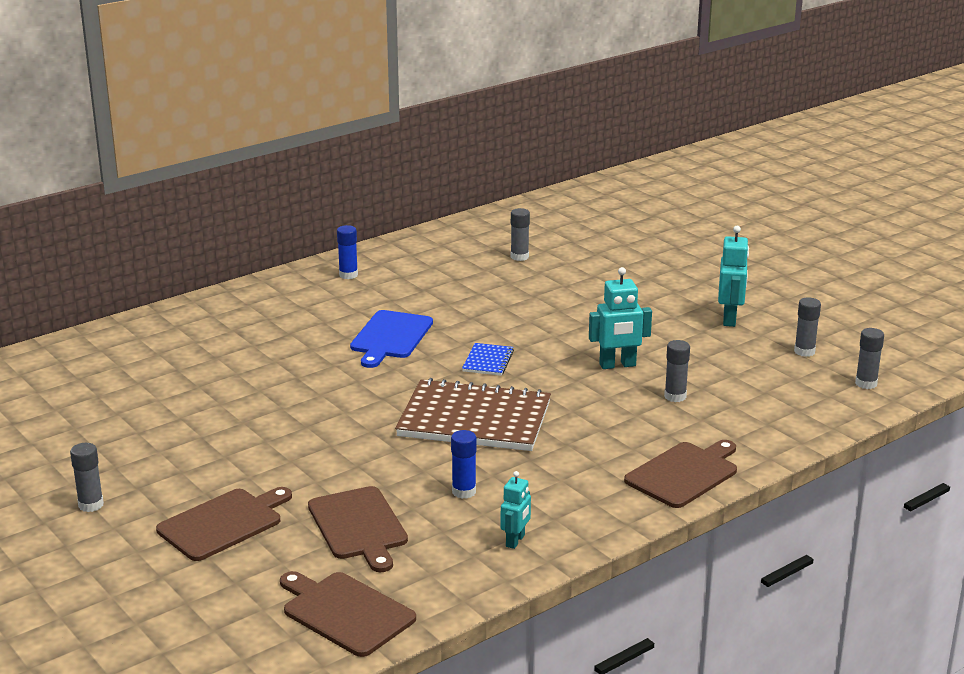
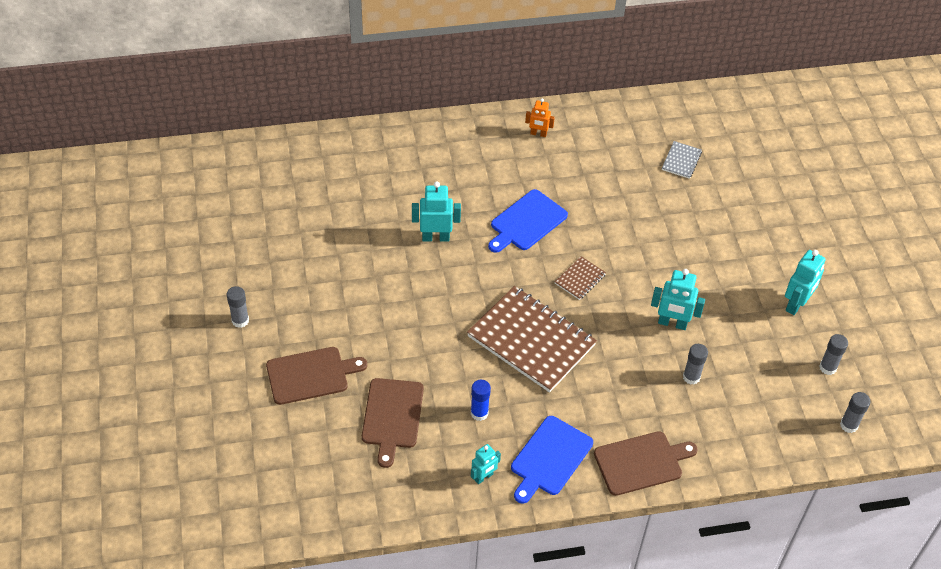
camera: 25 degrees right, 25 degrees up
brown cutting board [280,571,416,657] -> none
blue glue stick [337,225,358,279] -> orange robot [525,98,555,137]
blue notebook [462,343,514,376] -> brown notebook [555,256,606,300]
grey glue stick [511,208,530,261] -> grey notebook [662,141,702,179]
none -> turquoise robot [412,181,461,242]
none -> blue cutting board [511,416,593,503]

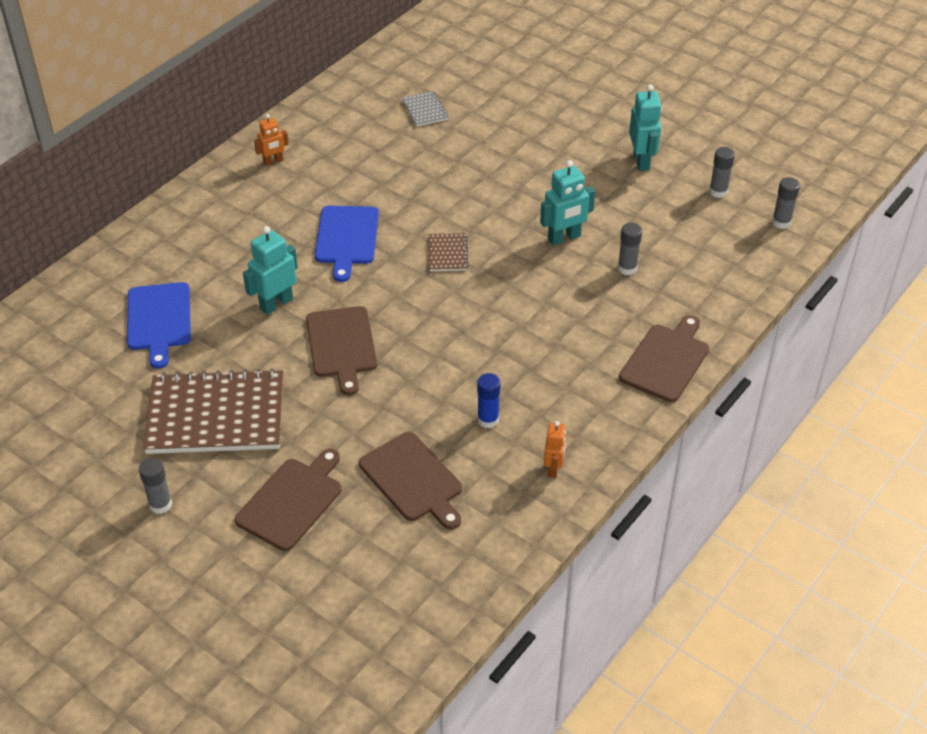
camera: 40 degrees left, 5 degrees down
brown notebook [467,286,597,393] -> brown notebook moved to [143,368,283,454]
turquoise robot [471,444,501,484] -> orange robot [544,421,566,478]
blue cutting board [511,416,593,503] -> blue cutting board moved to [127,282,191,369]
none -> brown cutting board [306,306,377,395]

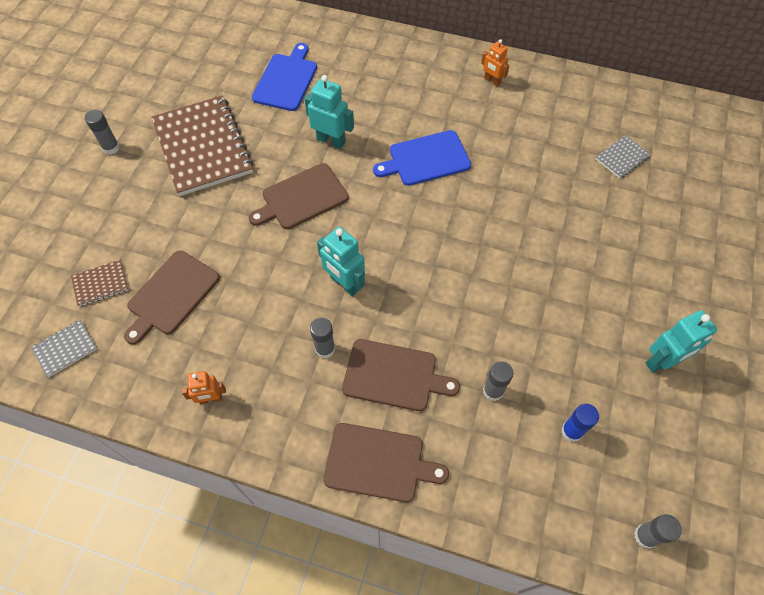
camera: 70 degrees right, 15 degrees up
blue cutting board [127,282,191,369] -> blue cutting board turned 135 degrees clockwise [252,43,317,111]
brown cutting board [235,449,342,551] -> brown cutting board moved to [342,339,460,411]
brown notebook [429,233,469,271] -> brown notebook moved to [71,260,129,307]
blue glue stick [477,373,501,428] -> blue glue stick moved to [561,404,599,442]
turquoise robot [540,160,595,246] -> turquoise robot moved to [317,227,365,296]
grey glue stick [709,147,735,198] -> grey glue stick moved to [310,317,335,358]
none -> grey notebook [31,320,97,378]

